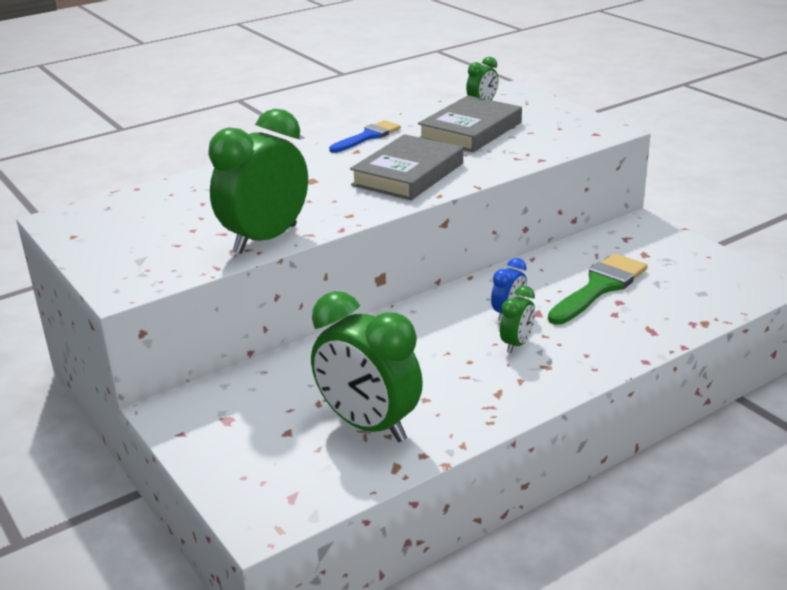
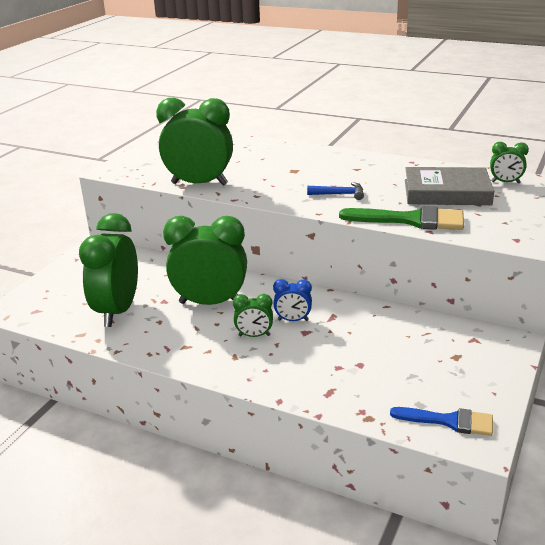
camera: 60 degrees right, 0 degrees up
blue brush [329,120,401,153] -> blue brush moved to [390,407,493,436]
grey book [350,134,463,200] -> blue hammer [307,182,364,200]
green brush [548,253,647,325] -> green brush moved to [339,206,464,230]
none -> green clock [163,216,247,305]

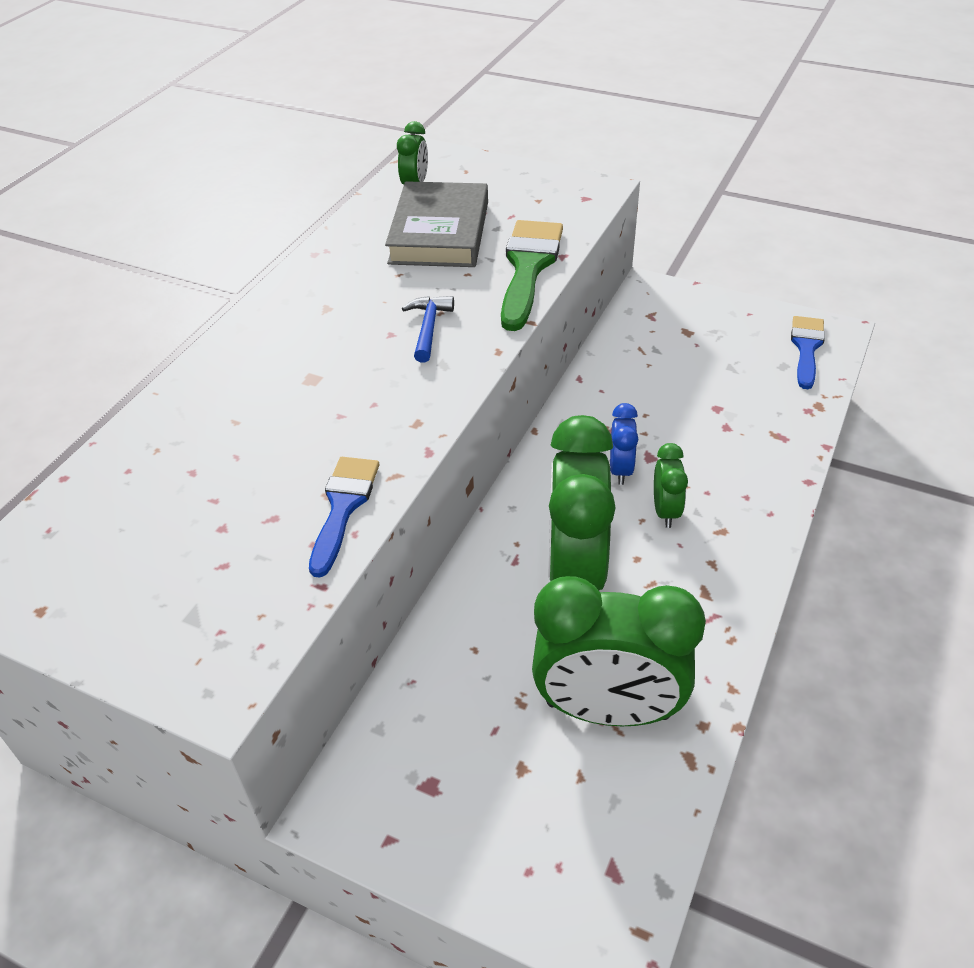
camera: 90 degrees left, 15 degrees up
green clock [156,98,233,186] -> blue brush [309,457,379,578]

